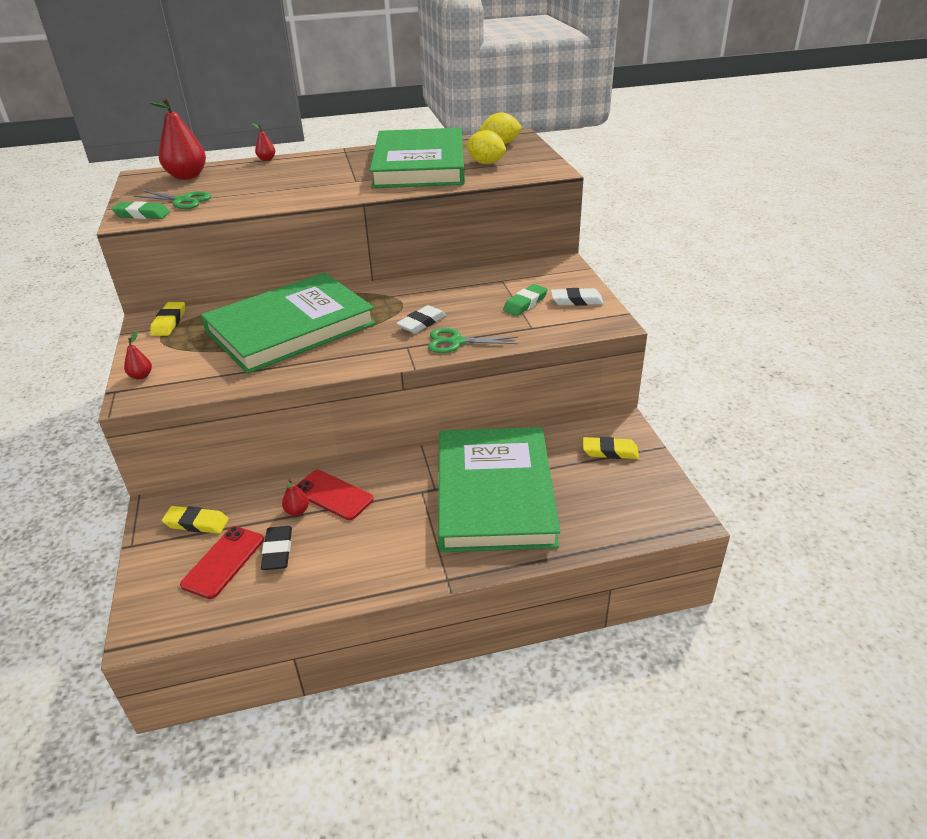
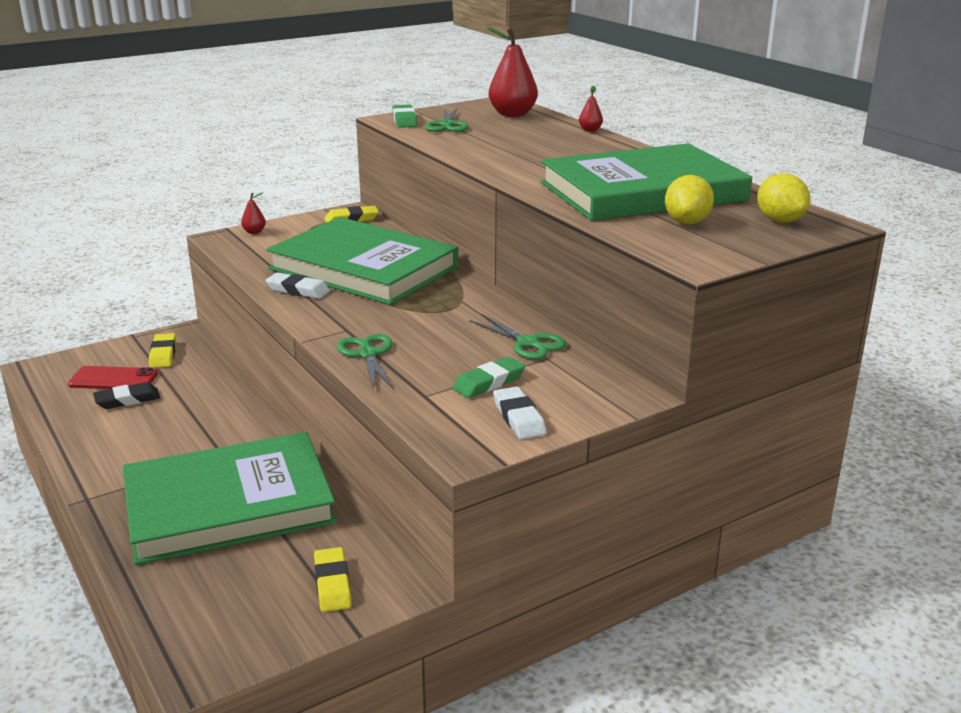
camera: 70 degrees right, 10 degrees down
red pear [282,479,309,516] -> none
red phone [296,470,374,520] -> none
white eraser [396,305,446,334] -> white eraser moved to [265,272,330,299]
green eraser [503,284,548,316] -> green eraser turned 60 degrees counterclockwise [453,357,525,398]
none -> green scissors [469,314,566,360]

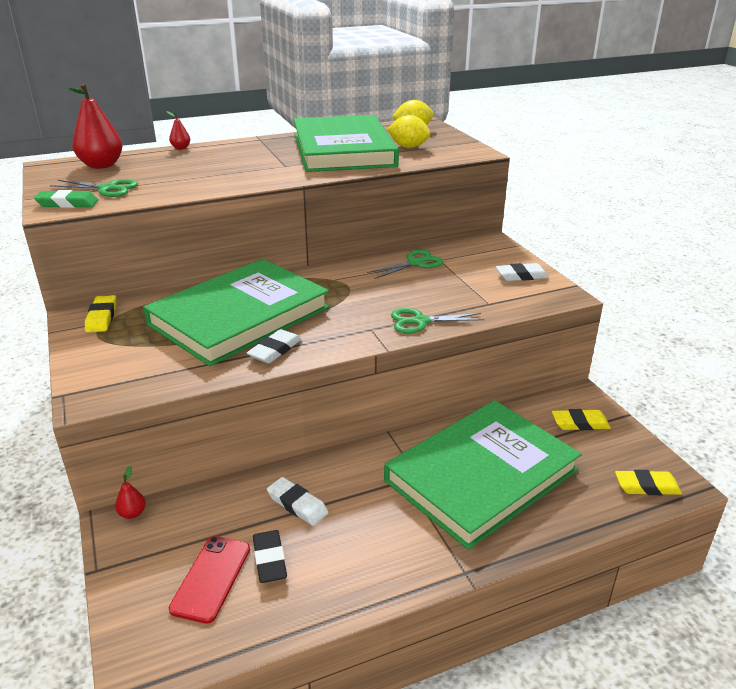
camera: 80 degrees left, 5 degrees up
green book [123,432,337,565] -> green book turned 60 degrees clockwise [384,400,582,550]
yellow eraser [149,333,176,368] -> yellow eraser moved to [615,470,682,495]
red pear [241,192,266,234] -> red pear moved to [115,466,146,519]
green eraser [453,357,525,398] -> none
none -> white eraser [267,477,329,526]

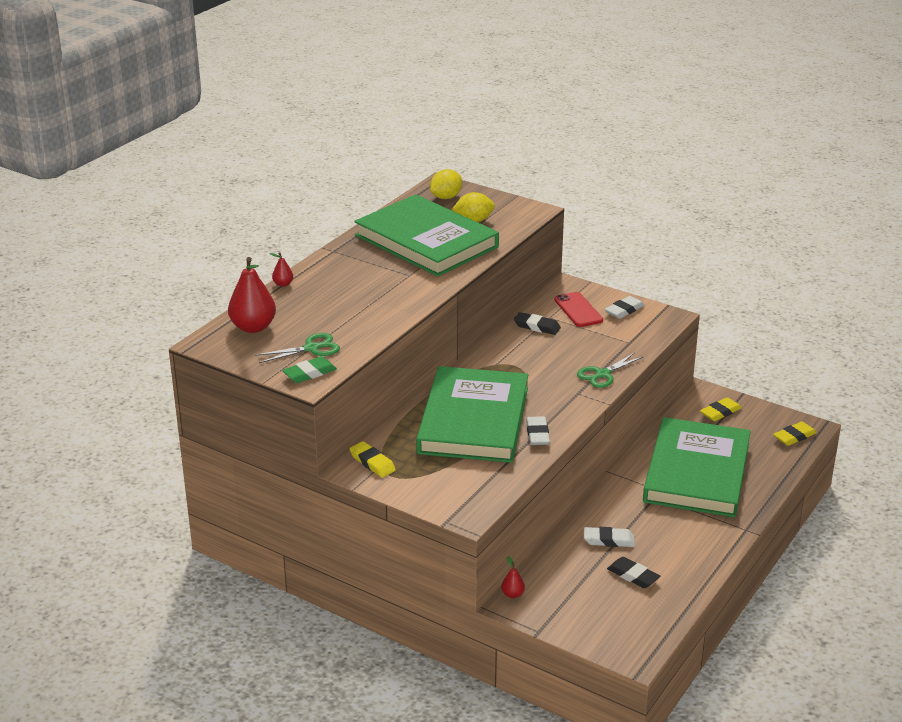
camera: 35 degrees left, 0 degrees up
red phone [169,536,250,624] -> red phone moved to [554,292,603,327]
green scissors [367,250,443,279] -> black eraser [514,312,561,335]

